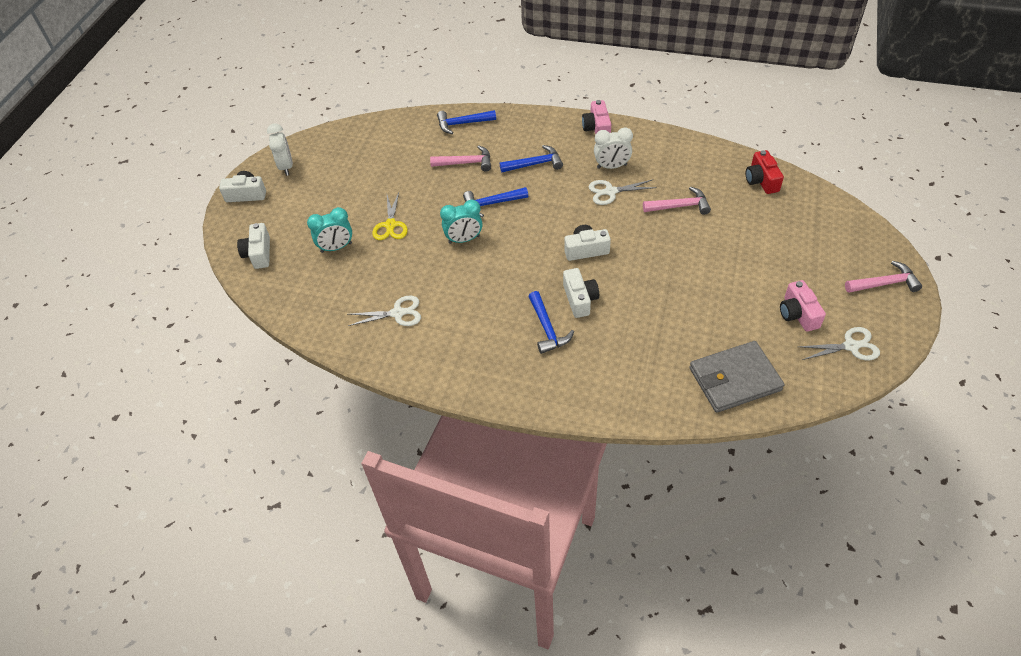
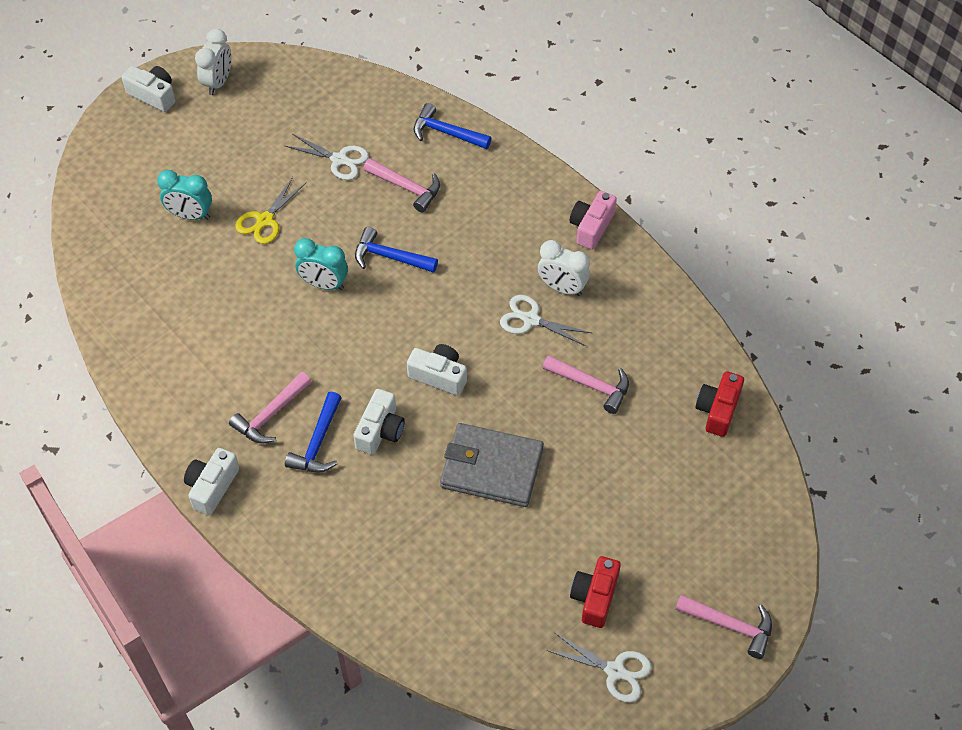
camera: 30 degrees right, 5 degrees up
white camera [237,223,270,269] -> white camera moved to [184,448,239,515]
white scissors [348,296,421,326] -> white scissors moved to [285,134,369,180]
blue hammer [500,145,563,172] -> none
grey wallet [689,341,784,413] -> grey wallet moved to [440,423,544,507]
pink camera [780,280,826,332] -> red camera [570,556,621,628]
none -> pink hammer [229,372,311,443]

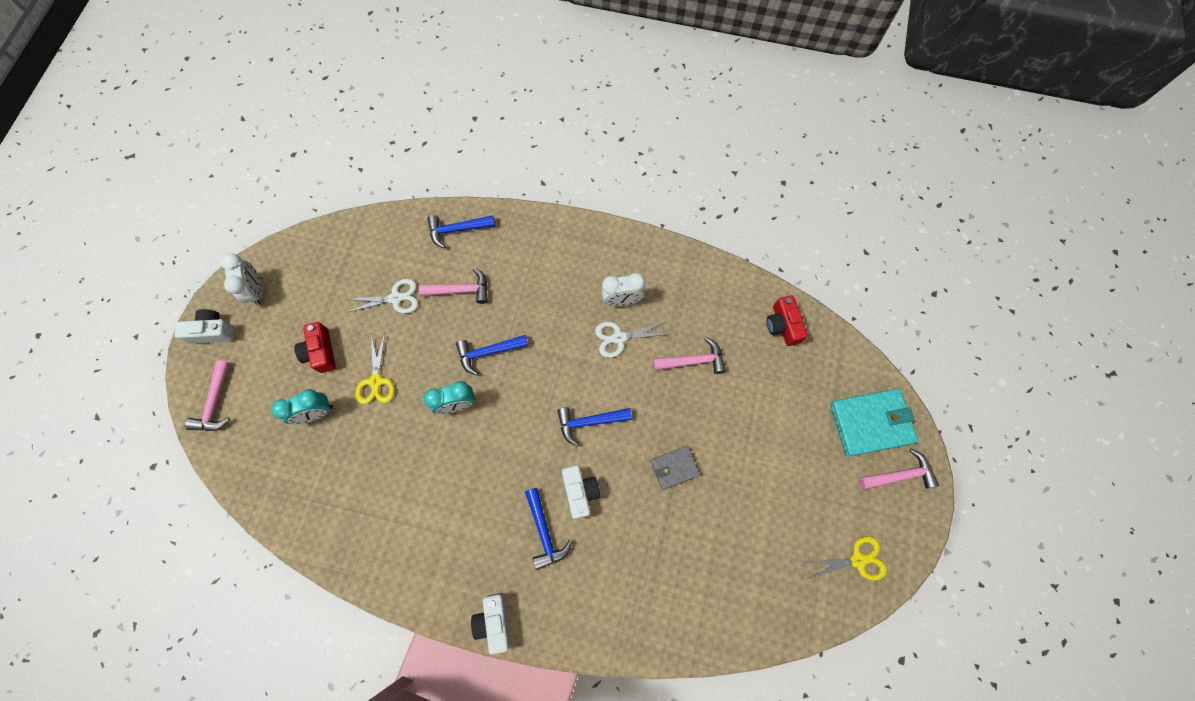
camera: 35 degrees left, 15 degrees up
pink hammer [229,372,311,443] -> pink hammer moved to [185,360,230,431]
white camera [407,344,467,396] -> blue hammer [557,407,632,446]
grey wallet [440,423,544,507] -> grey wallet [651,446,700,490], size x0.56
white scissors [546,633,652,702] -> yellow scissors [805,536,887,581]
pink camera [570,191,617,250] -> none
red camera [570,556,621,628] -> red camera moved to [294,322,336,373]
none -> turquoise wallet [830,388,918,457]

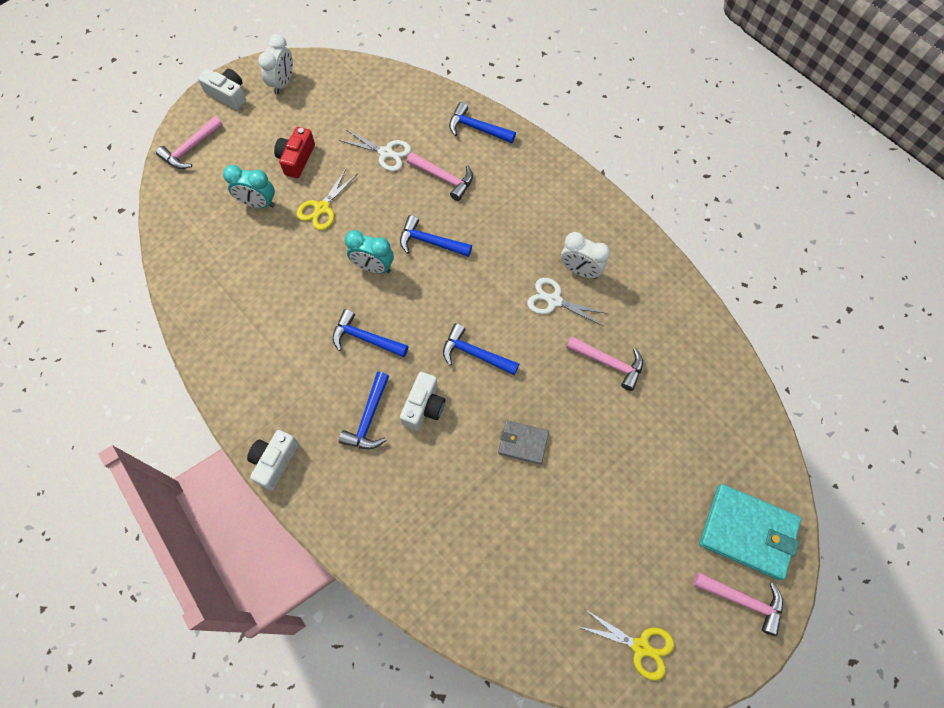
camera: 35 degrees right, 5 degrees down
red camera [767,295,808,346] -> none
none -> blue hammer [333,309,408,357]

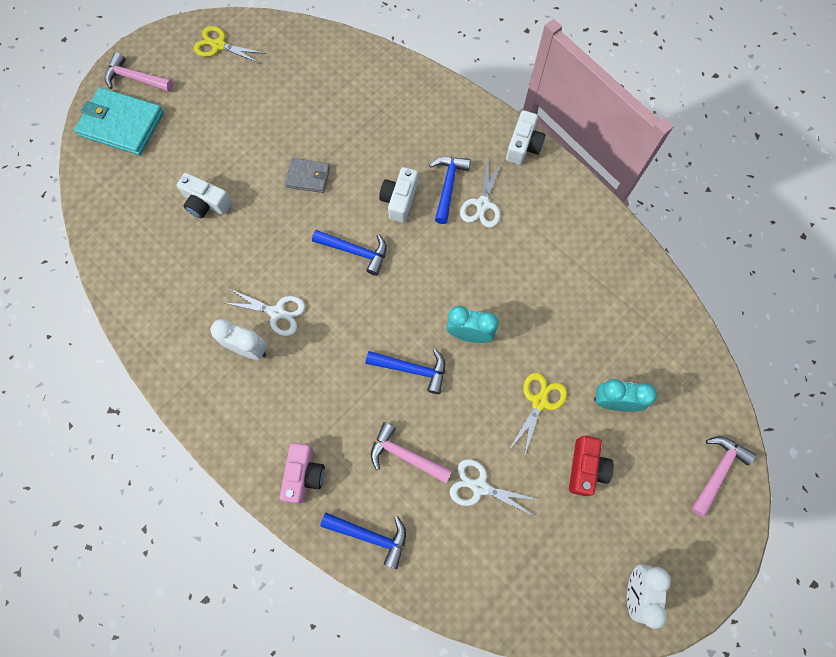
camera: 175 degrees right, 5 degrees up
white camera [198,68,246,110] -> white camera moved to [177,173,232,218]
blue hammer [333,309,408,357] -> none
pink hammer [566,336,643,391] -> none
none -> pink camera [280,443,325,503]
none -> white scissors [460,160,502,228]

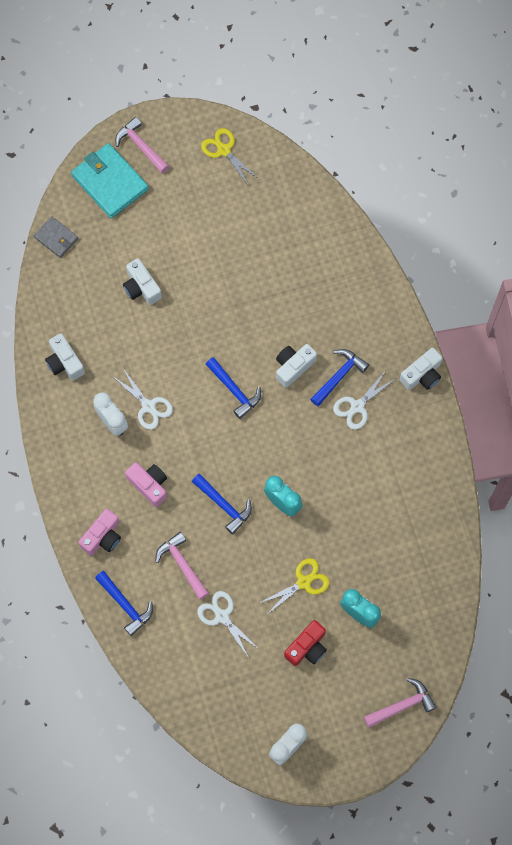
camera: 30 degrees right, 0 degrees up
grey wallet [285,158,330,193] -> grey wallet moved to [34,216,78,258]
none -> white camera [45,333,85,381]
none -> pink camera [125,462,167,507]

